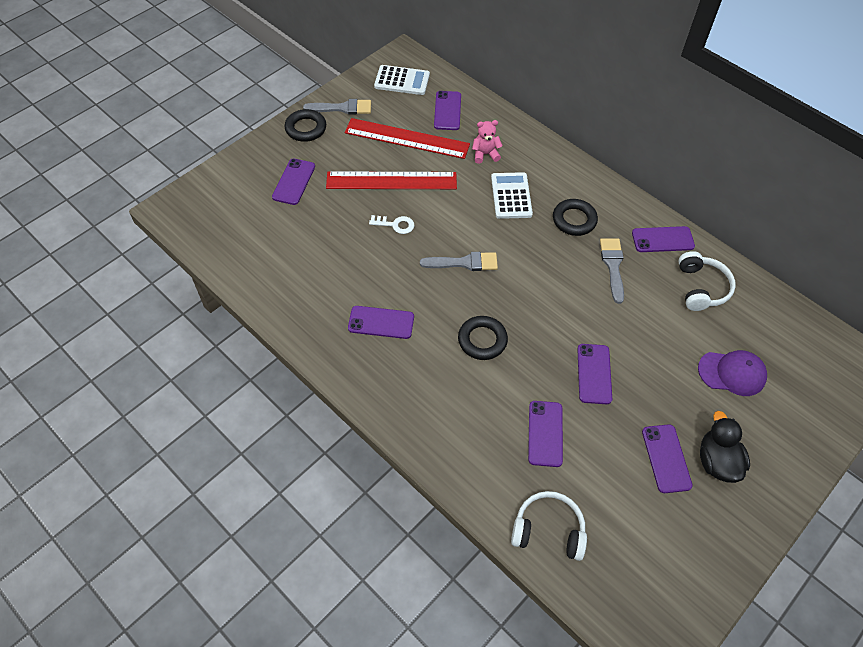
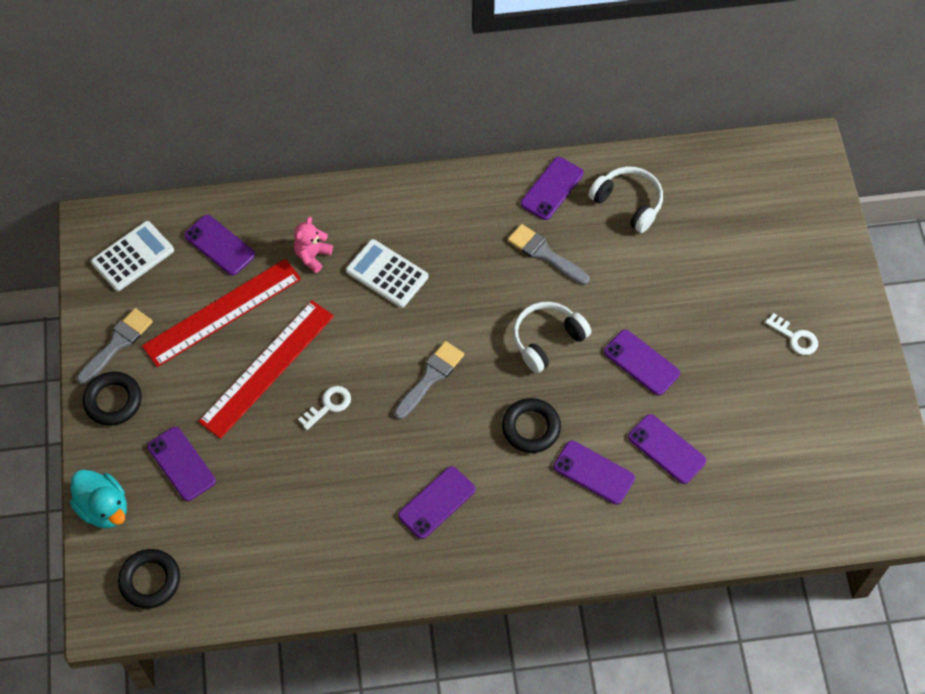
camera: 50 degrees left, 5 degrees up
white headphones [511,491,587,561] -> white headphones moved to [513,302,591,373]
black ring [553,199,598,236] -> black ring moved to [118,549,180,609]
purple phone [642,424,693,493] -> purple phone moved to [553,440,635,505]
purple cap [698,350,767,396] -> none
black duck [700,411,750,483] -> white key [765,313,818,355]
none -> turquoise duck [70,470,127,529]

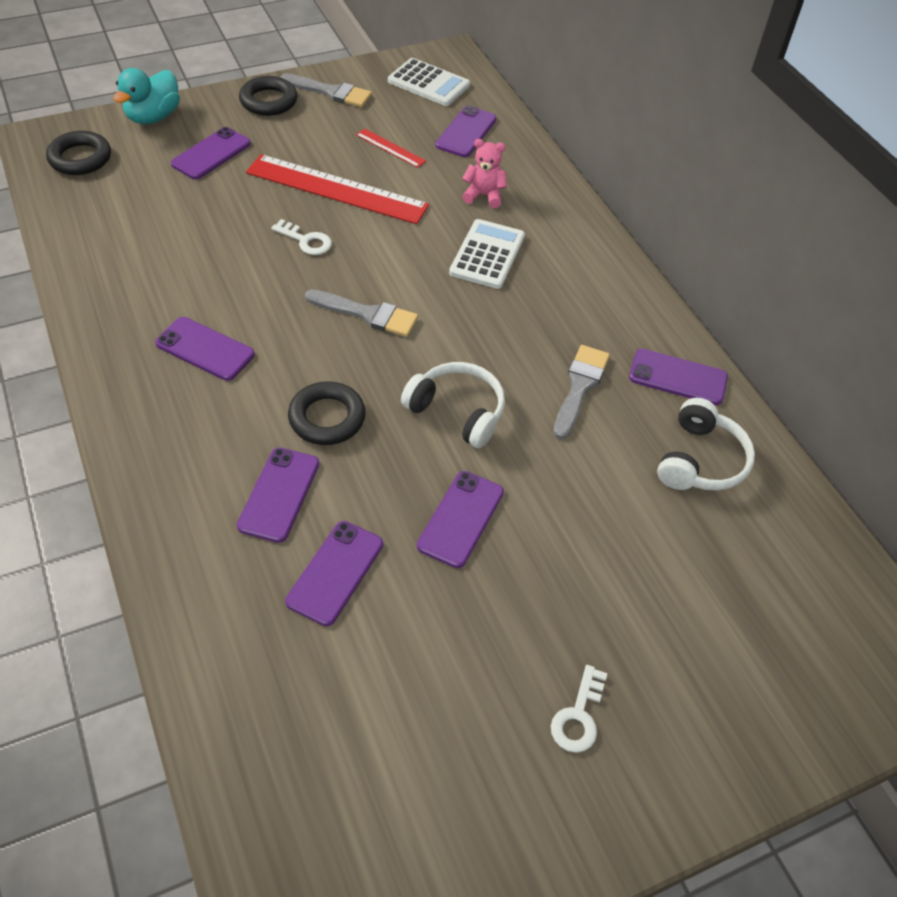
camera: 70 degrees right, 10 degrees down
red ruler [142,259,301,367] -> red ruler [356,128,426,168], size x0.45

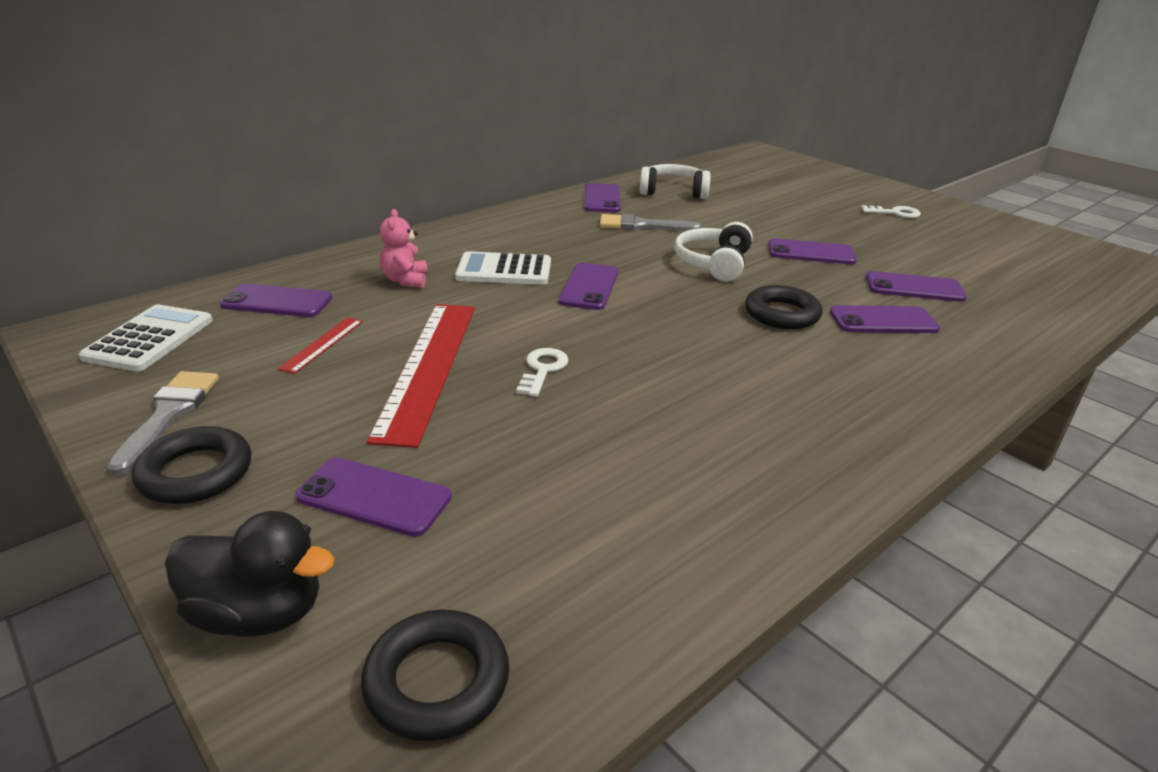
camera: 105 degrees left, 20 degrees down
turquoise duck [113,68,180,124] -> black duck [165,511,335,637]
purple phone [155,317,255,381] -> purple phone moved to [559,263,618,310]
grey brush [305,289,418,337] -> none

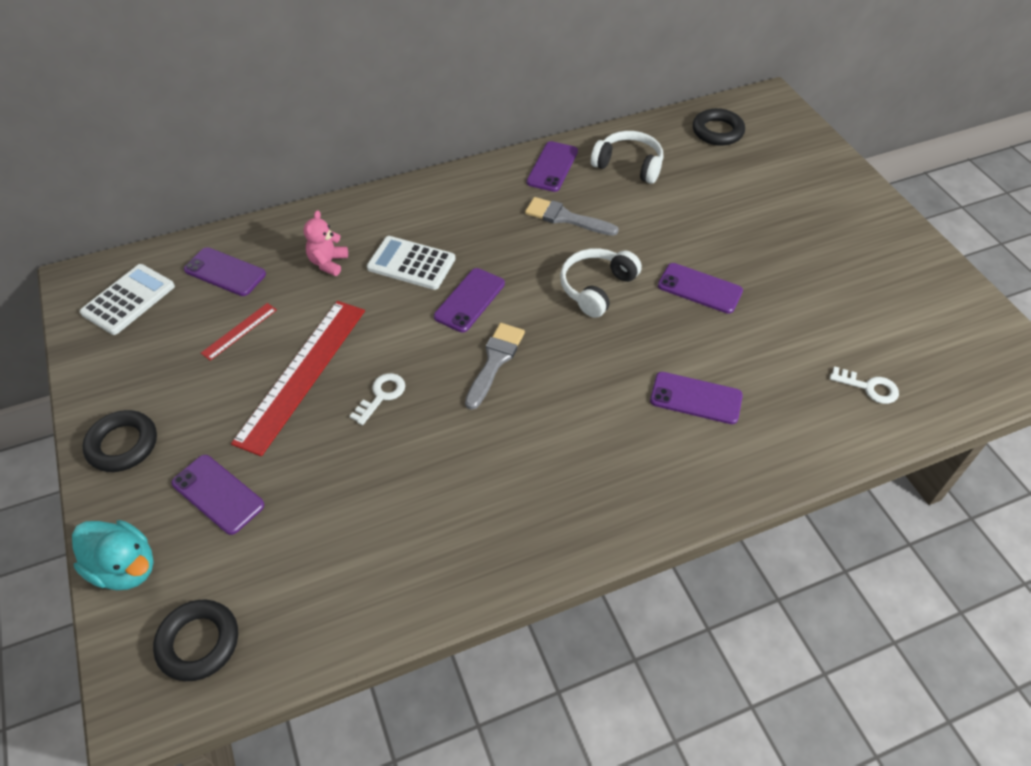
camera: 20 degrees right, 20 degrees up
grey brush [107,371,219,476] -> grey brush moved to [465,323,525,410]
black duck [165,511,335,637] -> turquoise duck [72,520,154,590]
black ring [745,285,823,329] -> black ring moved to [693,108,745,146]
white key [861,205,921,218] -> white key moved to [830,366,899,404]
purple phone [866,271,967,302] -> none

